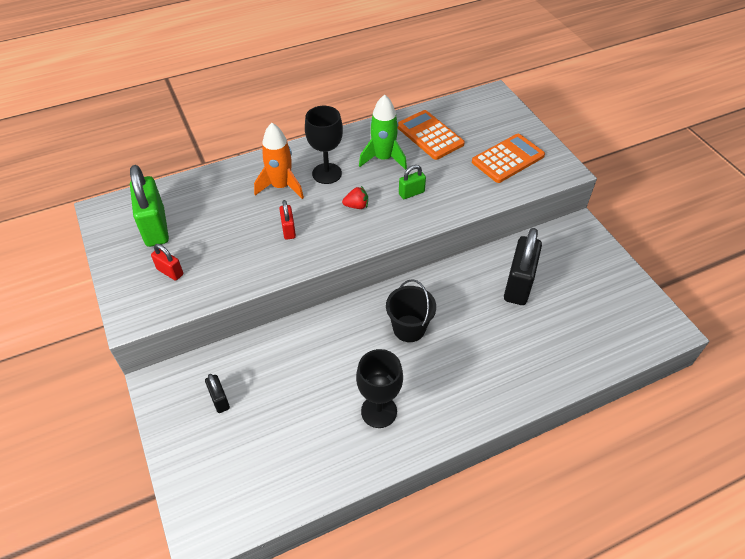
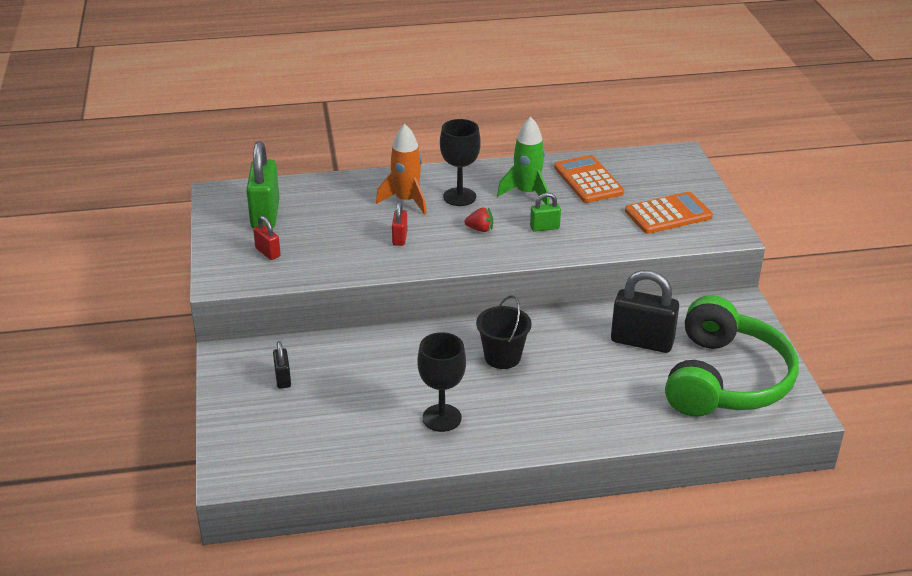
camera: 15 degrees right, 15 degrees down
black padlock [504,228,542,305] -> black padlock turned 75 degrees clockwise [611,270,679,353]
none -> green headphones [665,295,799,417]

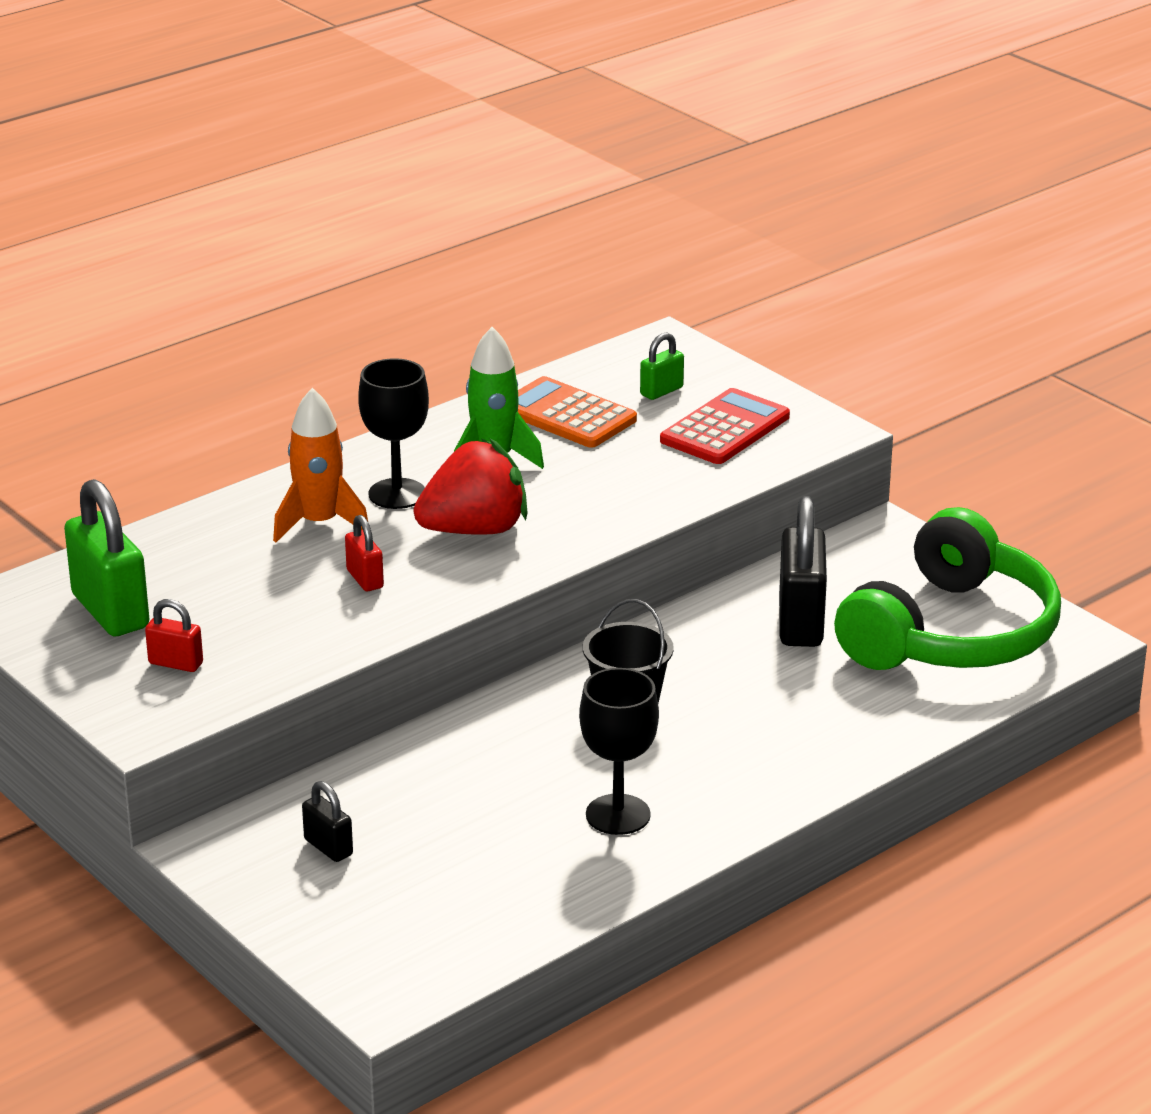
camera: 30 degrees left, 5 degrees down
red strawberry [465,208,493,232] -> red strawberry [414,439,528,535], size x2.29
green padlock [530,193,561,232] -> green padlock moved to [640,332,684,400]
black padlock [611,270,679,353] -> black padlock turned 75 degrees counterclockwise [779,496,827,647]
orange calculator [625,192,713,234] -> red calculator [660,388,790,464]
green headphones [665,295,799,417] -> green headphones turned 45 degrees clockwise [834,507,1061,670]

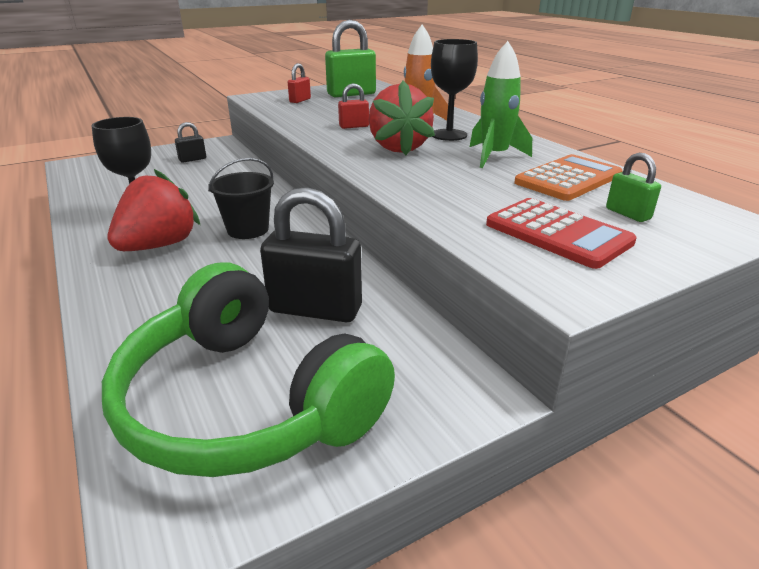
camera: 100 degrees right, 0 degrees up
none -> red strawberry [108,169,200,251]

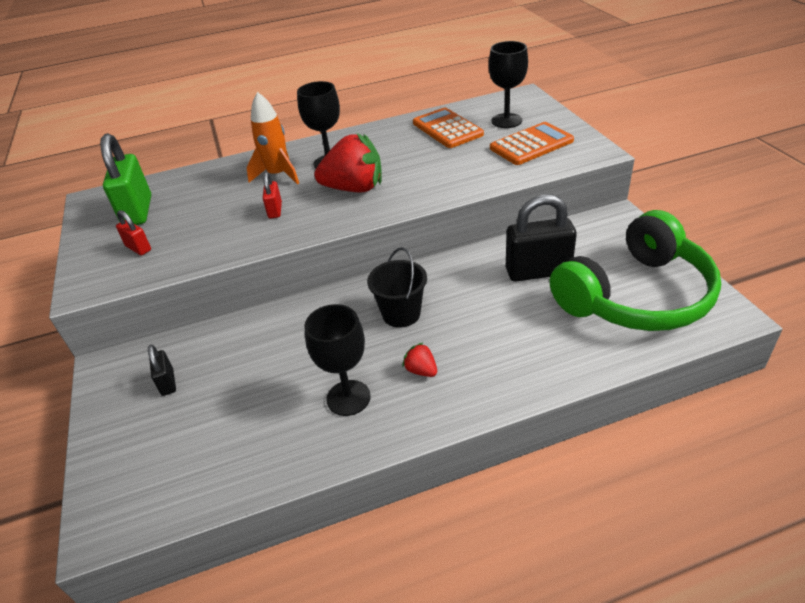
camera: 75 degrees left, 10 degrees up
red strawberry [108,169,200,251] -> red strawberry [402,342,437,377], size x0.44
black padlock [260,187,362,322] -> black padlock turned 60 degrees clockwise [506,194,577,282]
green rocket [470,41,532,168] -> none
red calculator [486,198,637,269] -> orange calculator [490,122,574,165]
green padlock [606,153,661,222] -> black goblet [489,41,528,128]

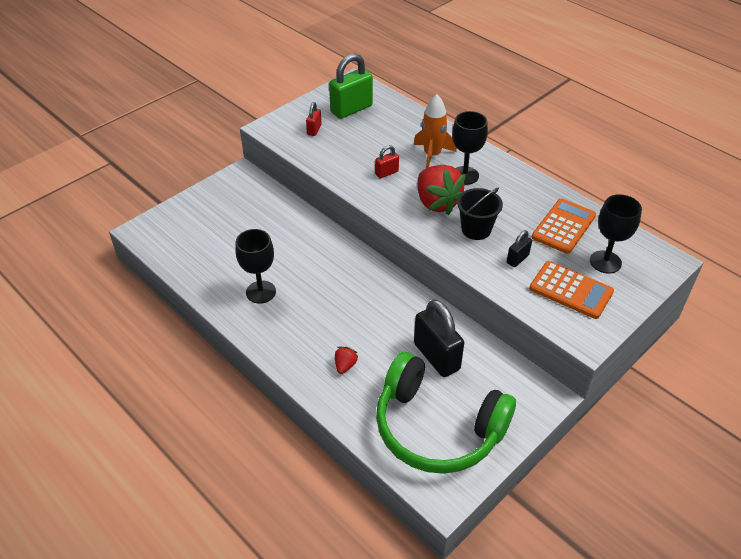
camera: 60 degrees right, 5 degrees up
black padlock [148,345,176,396] -> black padlock moved to [507,230,532,267]
black bucket [367,247,427,328] -> black bucket moved to [457,188,503,240]
red strawberry [402,342,437,377] -> red strawberry moved to [335,347,358,374]

